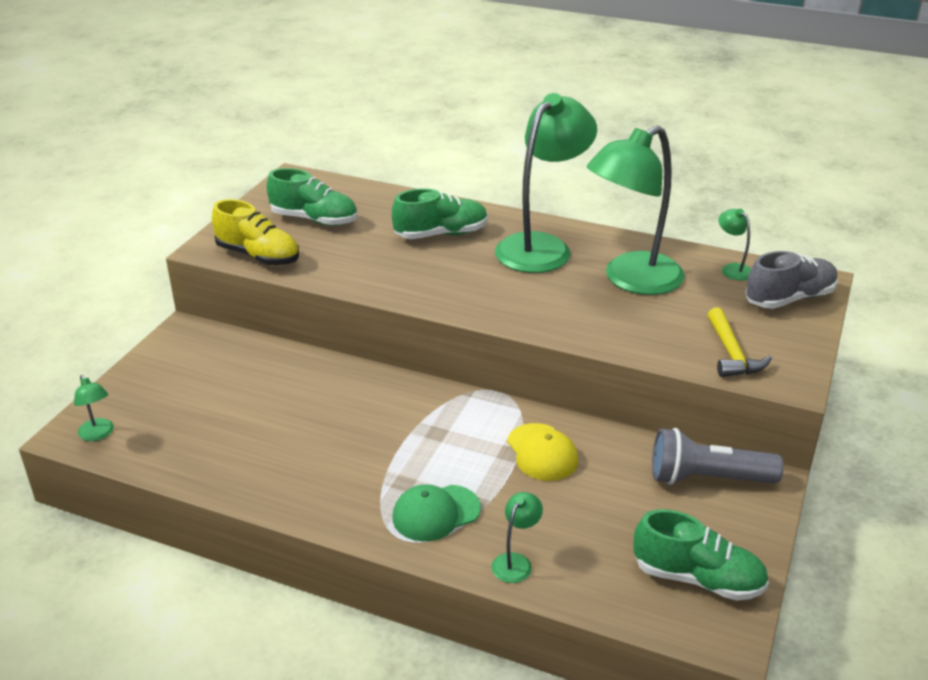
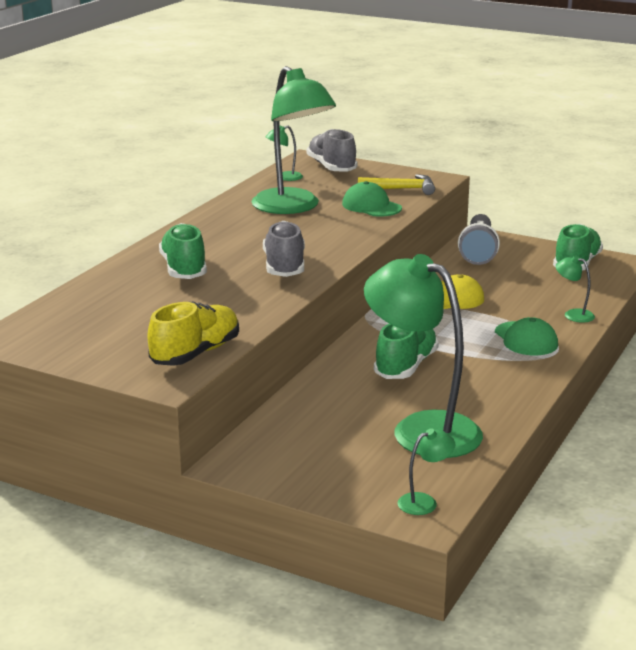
camera: 85 degrees left, 10 degrees down
green shoe [267,168,357,226] -> green shoe moved to [374,324,439,379]
green lamp [495,93,597,273] -> green lamp moved to [364,254,483,458]
none -> grey shoe [263,221,305,277]
none -> green cap [342,181,402,217]

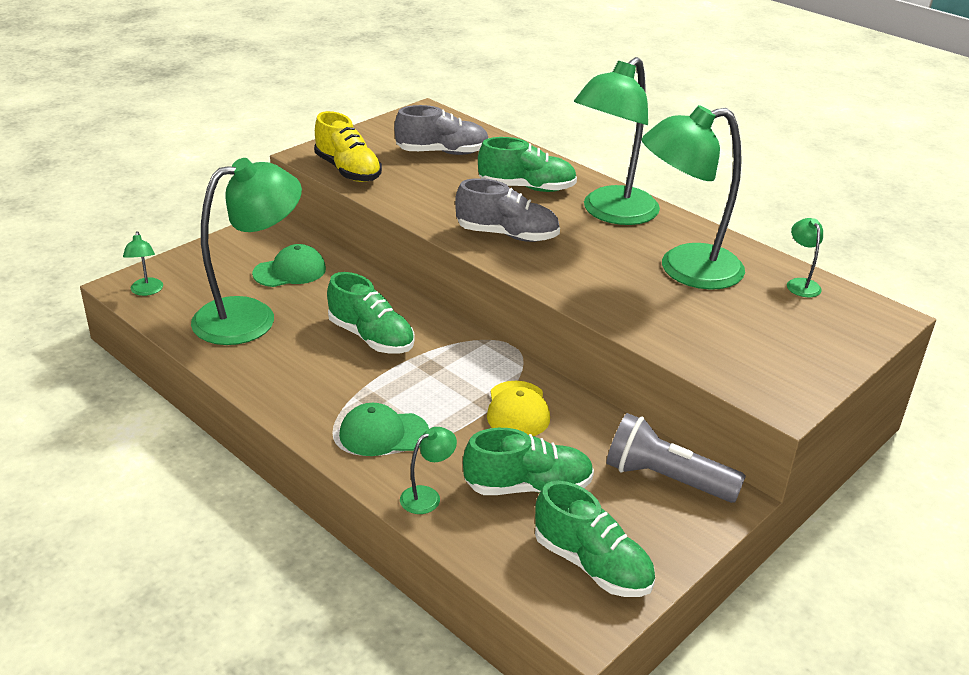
camera: 105 degrees right, 10 degrees up
grey shoe [307,129,357,172] -> grey shoe moved to [394,105,488,155]
green cap [342,181,402,217] -> green cap moved to [252,244,326,287]
yellow hammer [358,174,435,195] -> none
none -> green shoe [463,428,594,495]
none -> green lamp [574,57,660,225]

